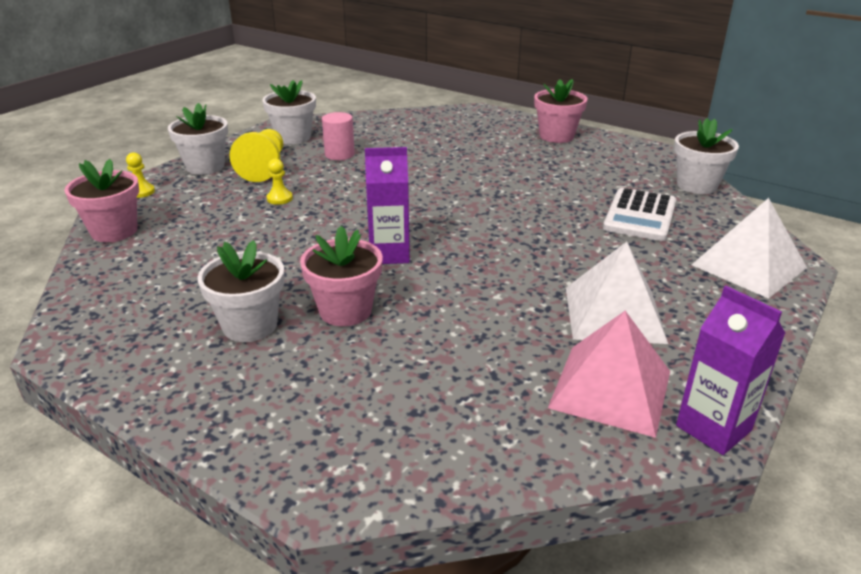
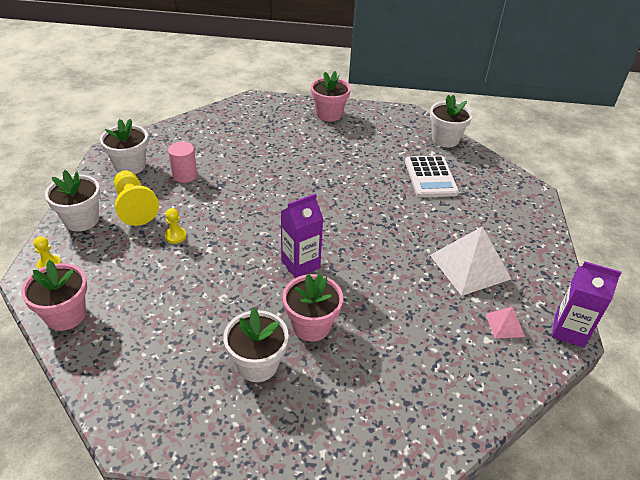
camera: 30 degrees left, 10 degrees up
pink pyramid [548,311,670,438] -> pink pyramid [486,306,525,339], size x0.48
white pyramid [692,198,807,299] -> none

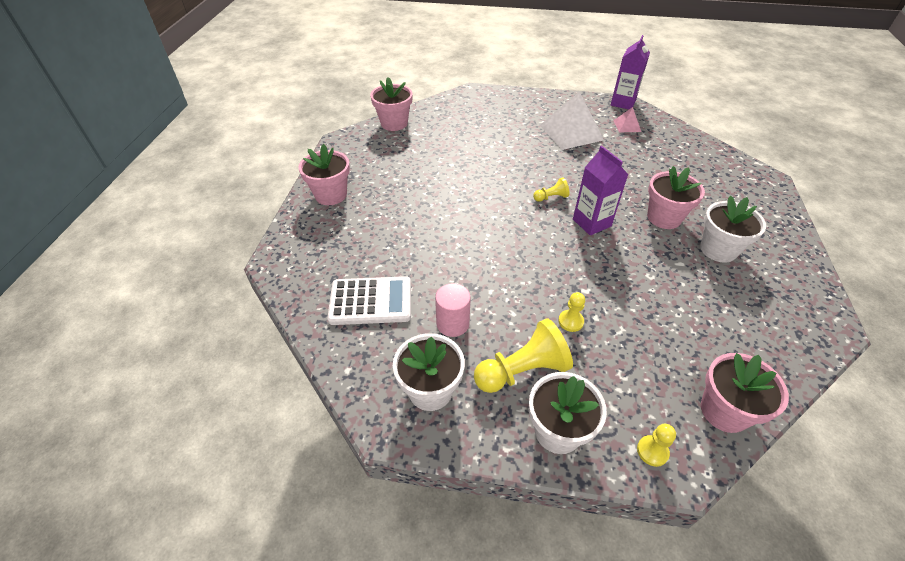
camera: 85 degrees left, 5 degrees up
white calculator [405,156,459,198] -> white calculator moved to [327,276,411,325]
white flower pot [430,95,473,147] -> pink flower pot [370,77,413,131]
none -> yellow pawn [533,177,570,202]

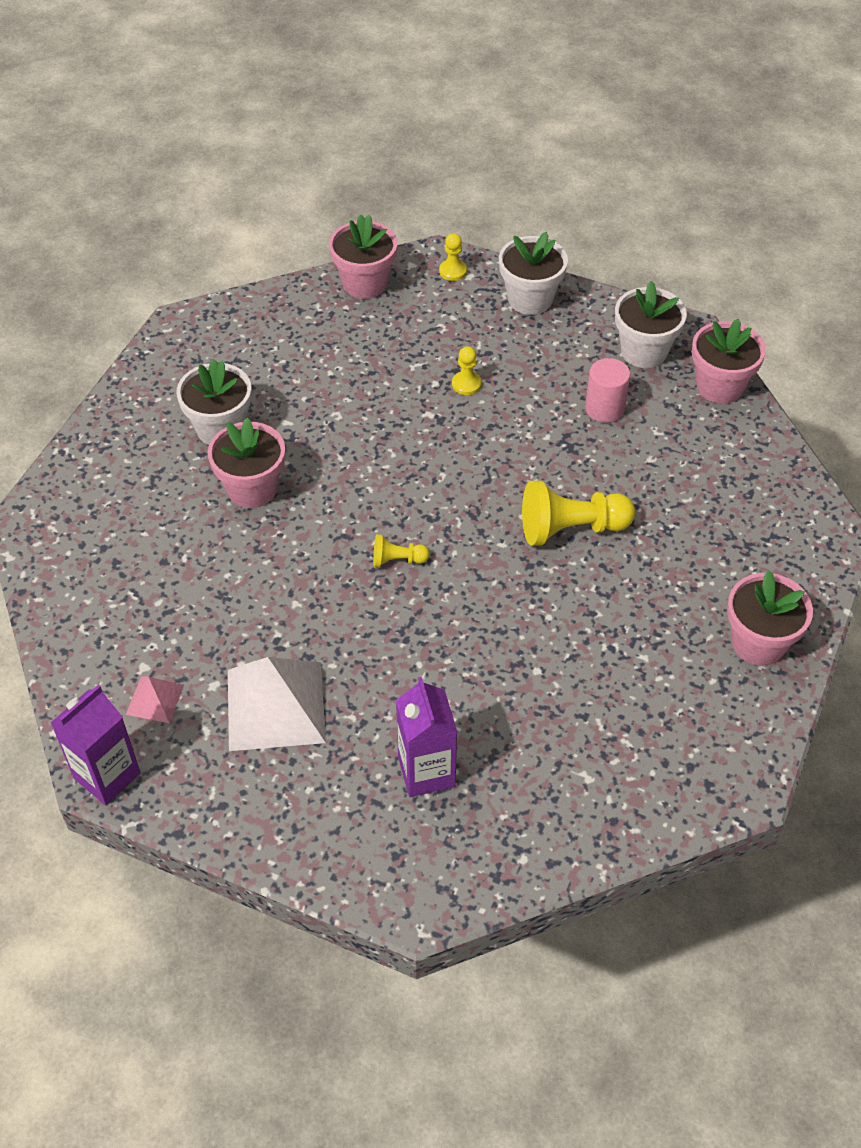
camera: 165 degrees left, 5 degrees up
white calculator [327,276,411,325] -> none
pink flower pot [370,77,413,131] -> pink flower pot moved to [692,319,766,404]
yellow pawn [474,318,573,393] -> yellow pawn moved to [522,481,635,546]
purple carton [573,146,629,235] -> purple carton moved to [396,677,457,797]

